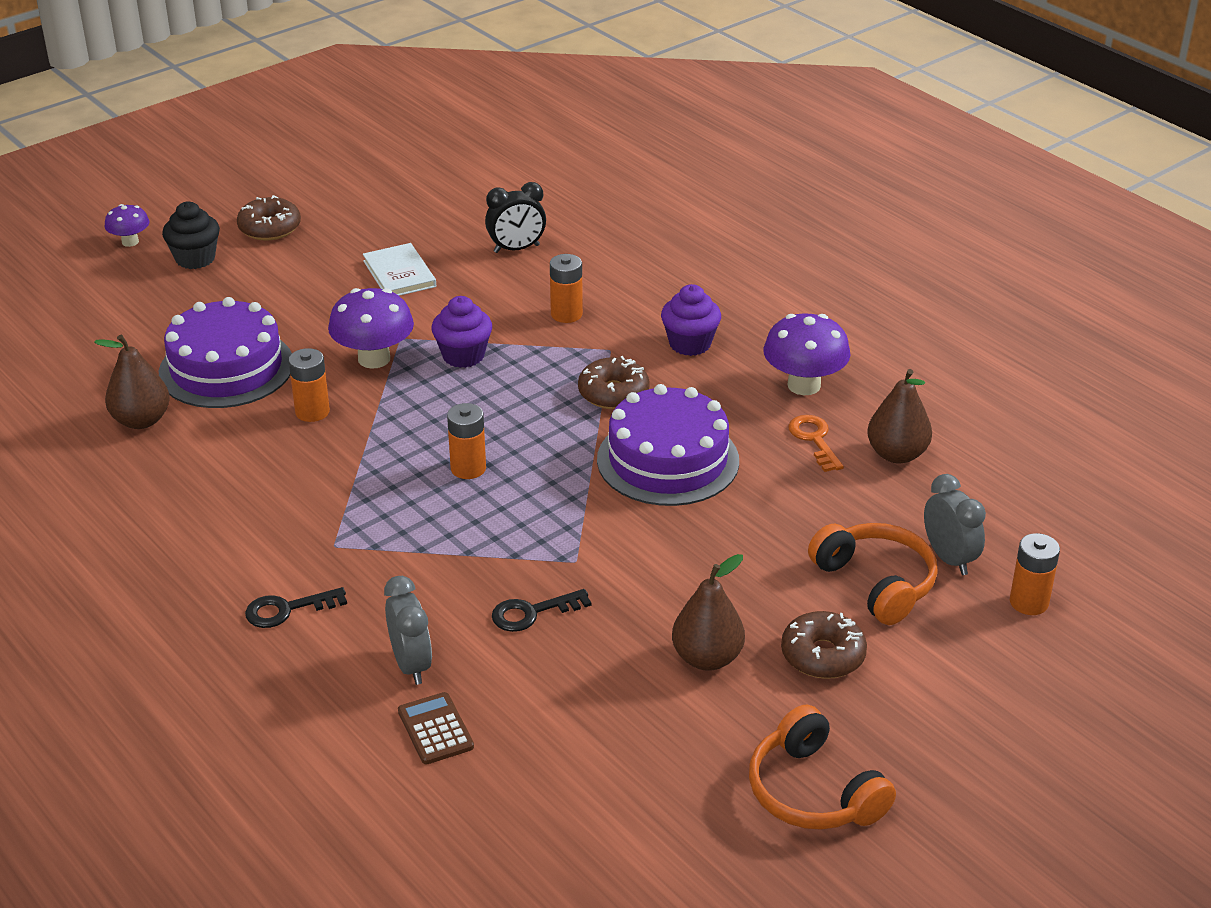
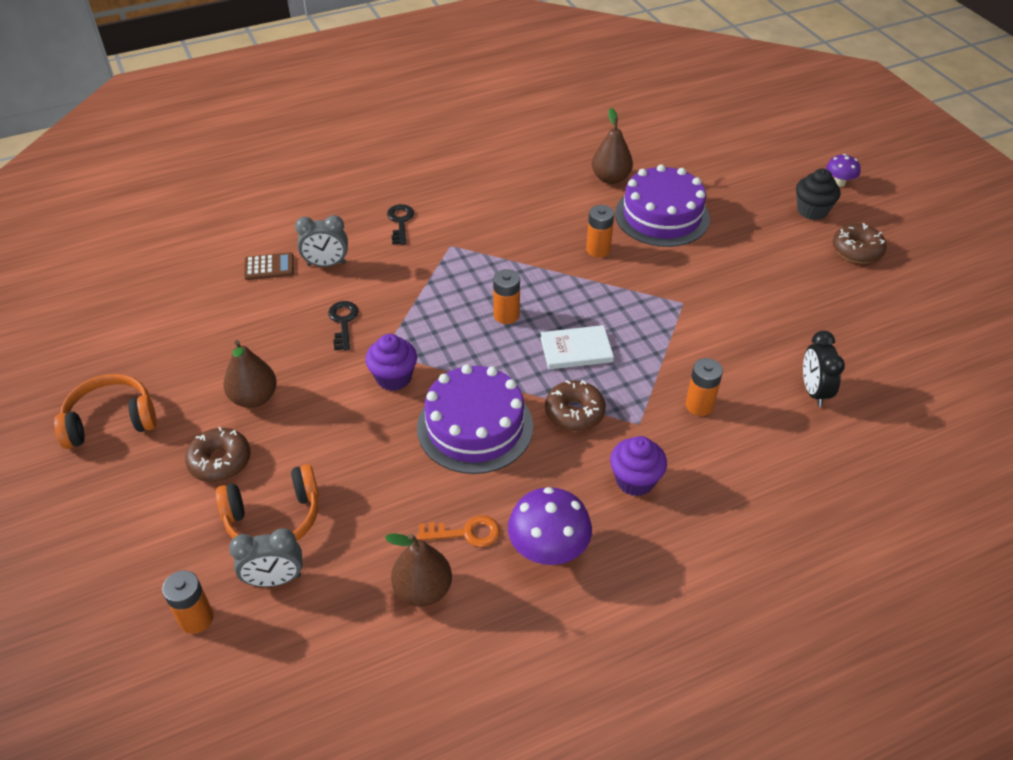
camera: 105 degrees right, 10 degrees up
purple mushroom [328,288,414,369] -> none
white book [363,243,436,296] -> white book moved to [540,325,614,370]
purple cupcake [432,296,492,368] -> purple cupcake moved to [365,334,417,391]

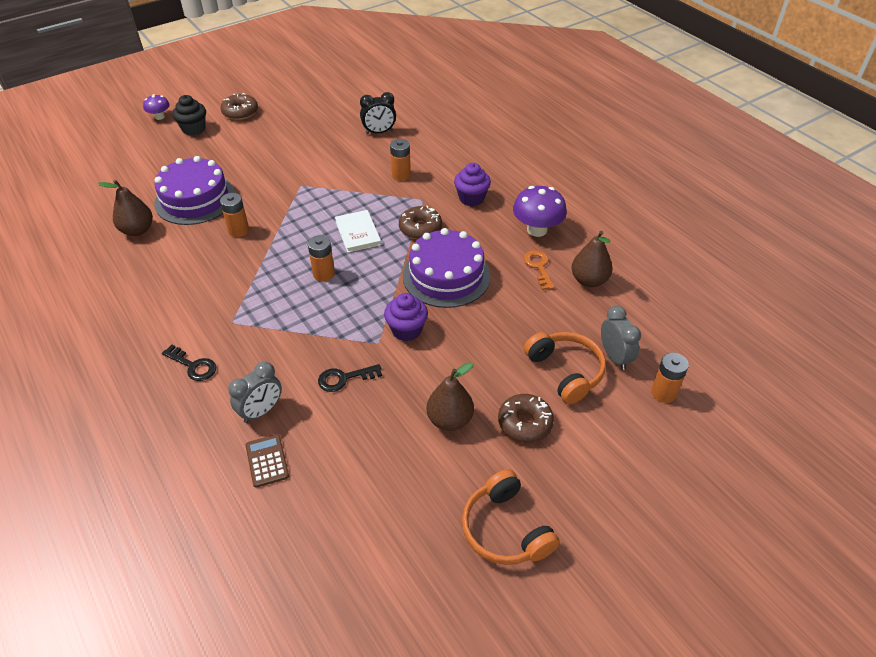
camera: 100 degrees left, 0 degrees up
grey clock [295,215,348,267] -> grey clock turned 60 degrees clockwise [228,362,282,423]
black key [387,204,414,245] -> black key turned 135 degrees counterclockwise [162,345,216,381]

